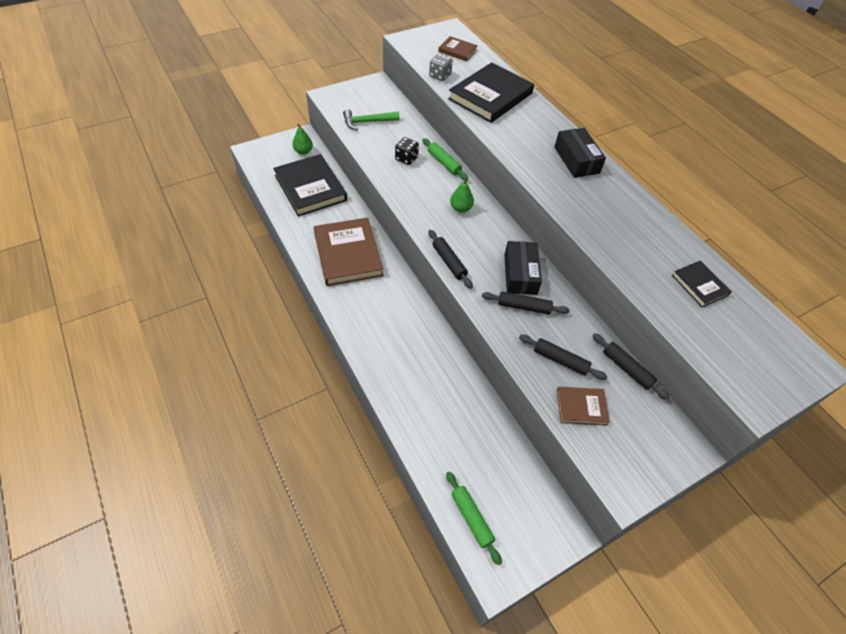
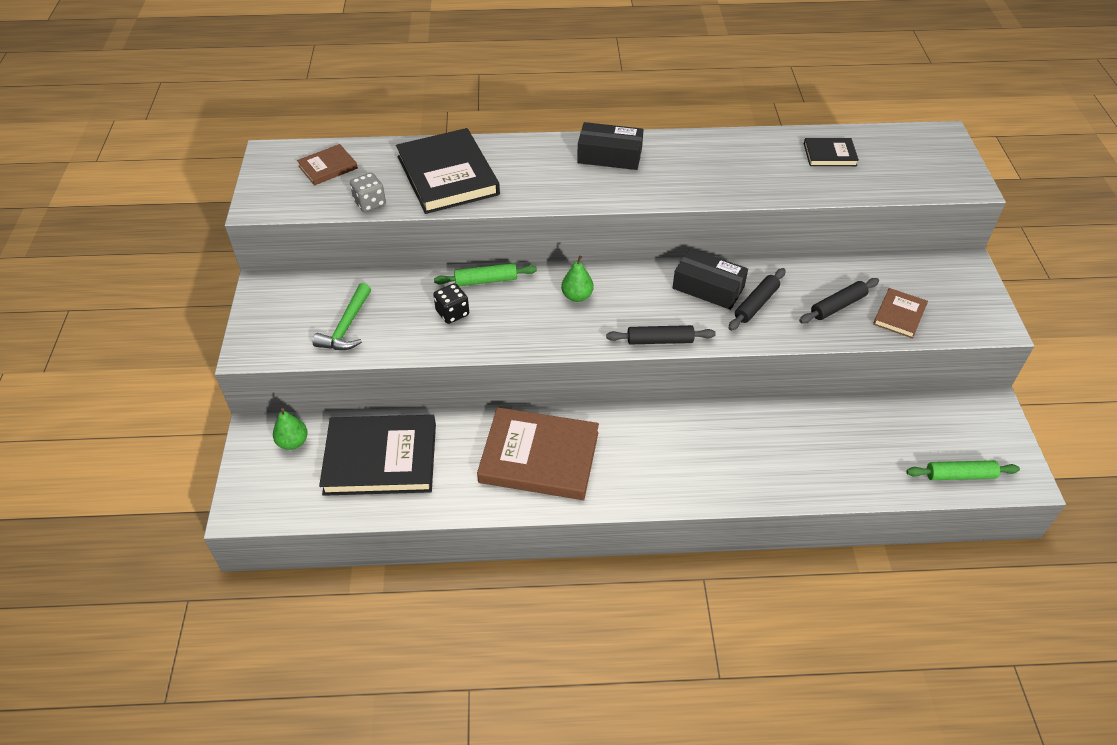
camera: 60 degrees left, 5 degrees down
black rolling pin [592,333,669,400] -> none

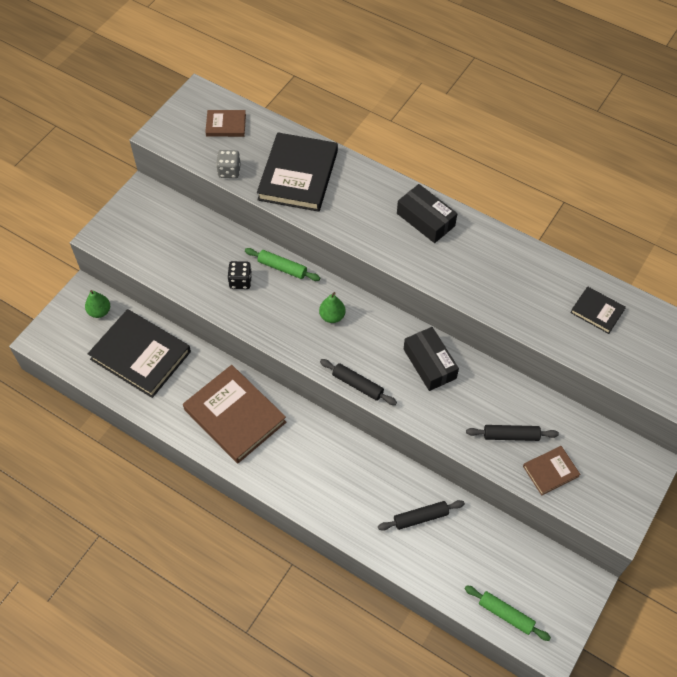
camera: 35 degrees right, 10 degrees up
green hammer [313,283,371,350] -> none
black rolling pin [729,268,786,331] -> black rolling pin moved to [378,500,465,531]

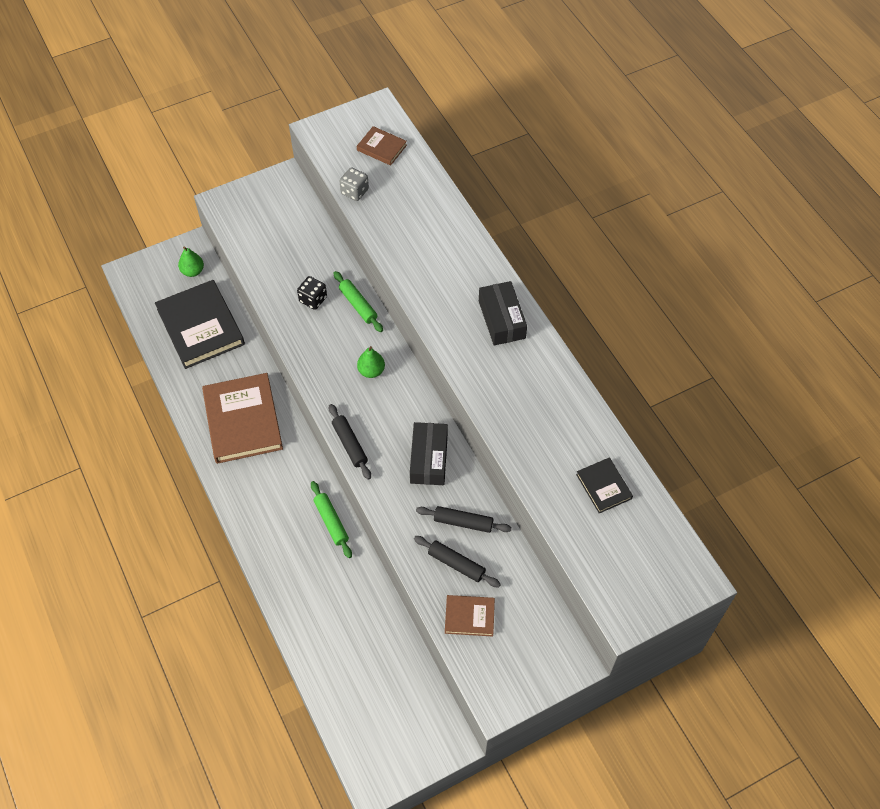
camera: 30 degrees right, 0 degrees up
black book [257,132,338,212] -> none
black rolling pin [378,500,465,531] -> black rolling pin moved to [416,506,512,533]
green rolling pin [465,585,551,641] -> green rolling pin moved to [311,481,352,558]

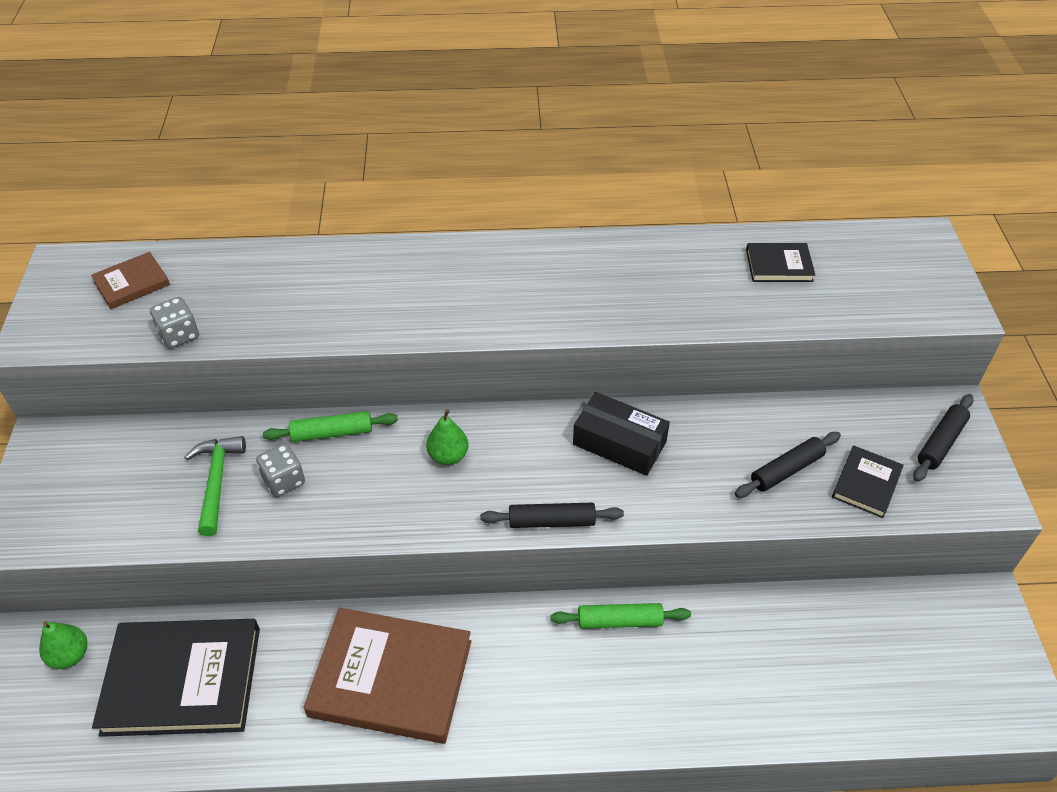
camera: 65 degrees left, 10 degrees down
black dice [297,276,327,310] -> grey dice [256,443,305,497]
black rolling pin [416,506,512,533] -> black rolling pin moved to [913,394,974,482]
brown book [445,595,495,636] -> black book [832,446,904,518]
black box [479,281,527,346] -> none
none -> green hammer [185,436,246,536]

